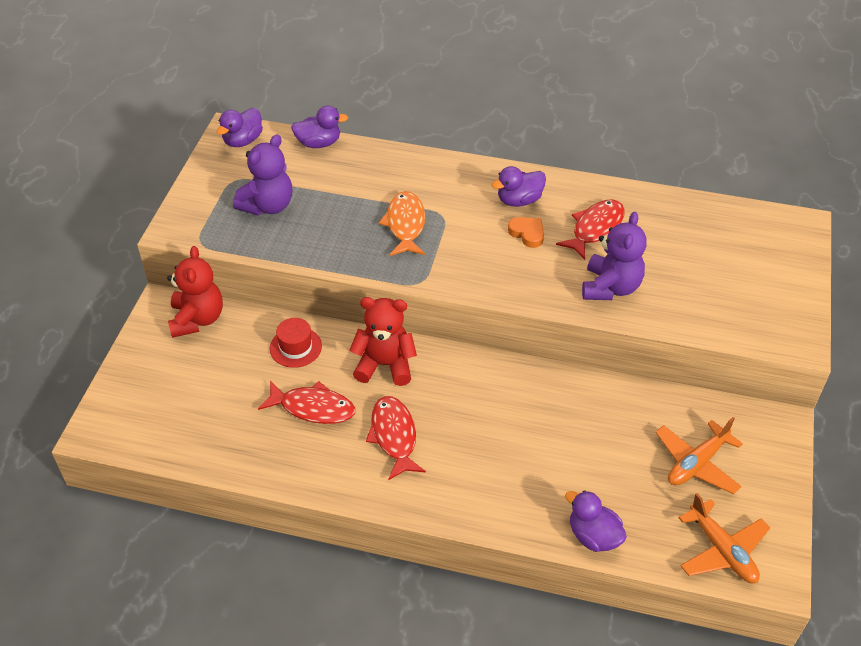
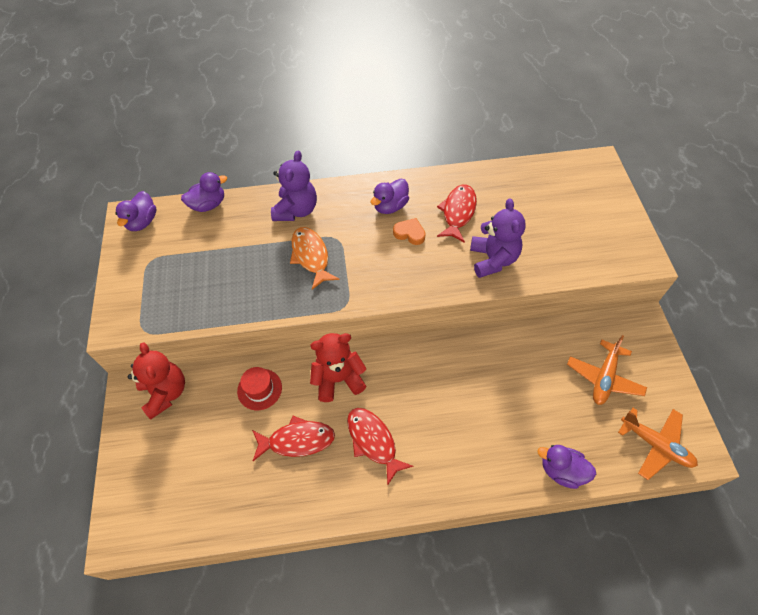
camera: 20 degrees left, 10 degrees up
purple teddy bear [233,134,292,215] -> purple teddy bear moved to [271,150,317,221]

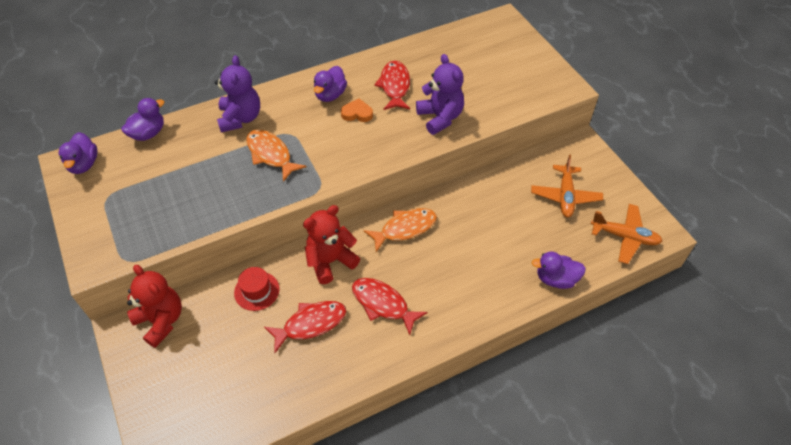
camera: 20 degrees left, 5 degrees down
none -> orange fish [364,208,437,252]

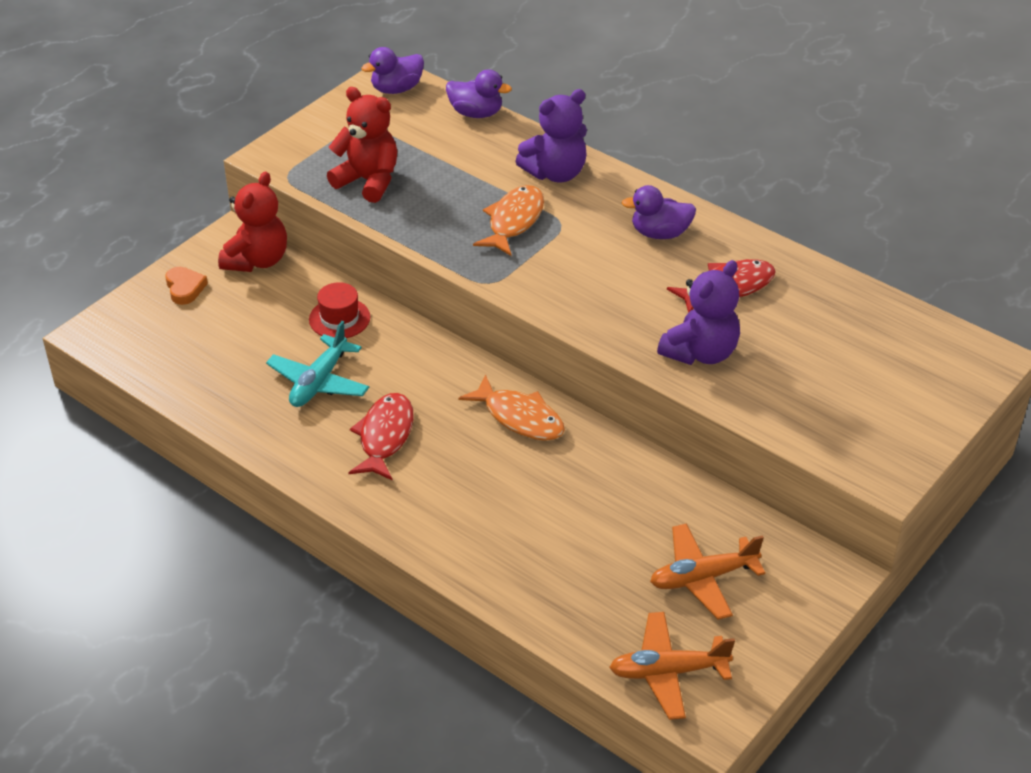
camera: 65 degrees right, 10 degrees down
red fish [264,301,346,353] -> turquoise plane [266,321,369,407]
red teddy bear [303,205,360,284] -> red teddy bear moved to [327,87,397,203]
orange heart [341,99,373,122] -> orange heart moved to [166,267,208,305]
purple duck [532,251,586,289] -> none
orange plane [591,204,663,264] -> orange plane turned 90 degrees clockwise [609,612,735,720]

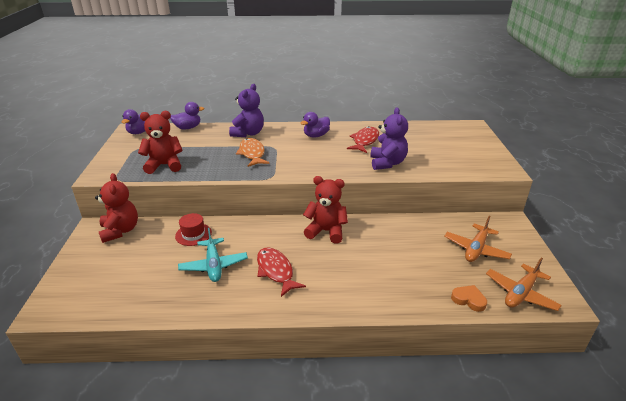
camera: 40 degrees left, 10 degrees down
orange heart [166,267,208,305] -> orange heart moved to [451,285,487,312]
orange fish [458,375,565,441] -> red teddy bear [303,176,348,244]

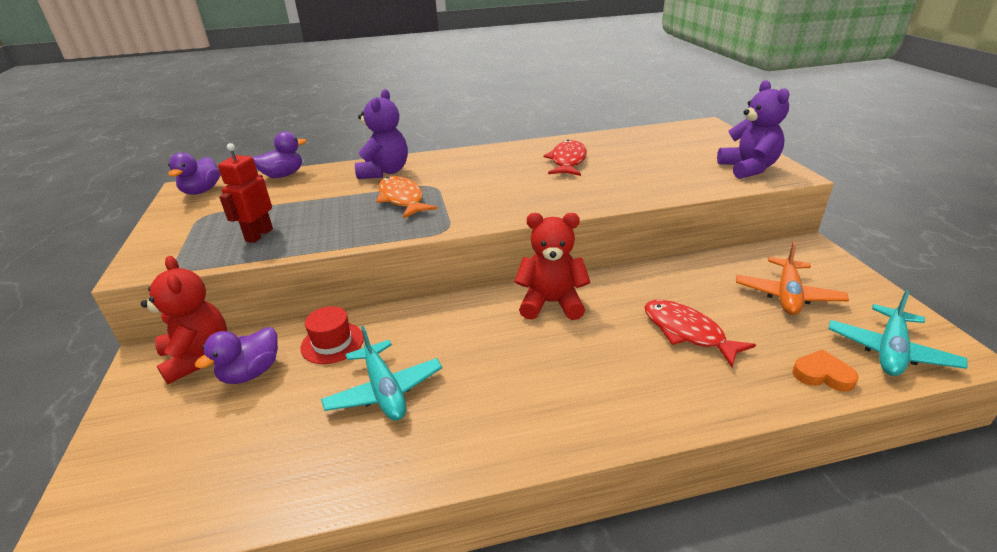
camera: 10 degrees left, 0 degrees up
red teddy bear [138,111,183,174] -> red robot [218,143,273,243]
red fish [257,247,306,297] -> red fish moved to [645,300,756,367]
purple duck [301,112,330,138] -> purple duck moved to [195,327,278,384]
purple teddy bear [370,107,408,170] -> purple teddy bear moved to [717,80,790,179]
orange plane [486,257,562,311] -> turquoise plane [828,290,968,376]

